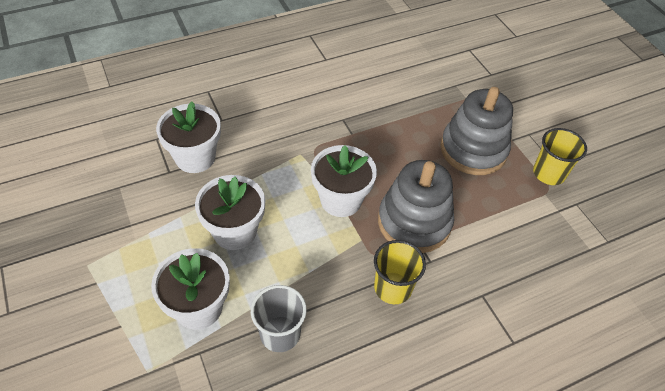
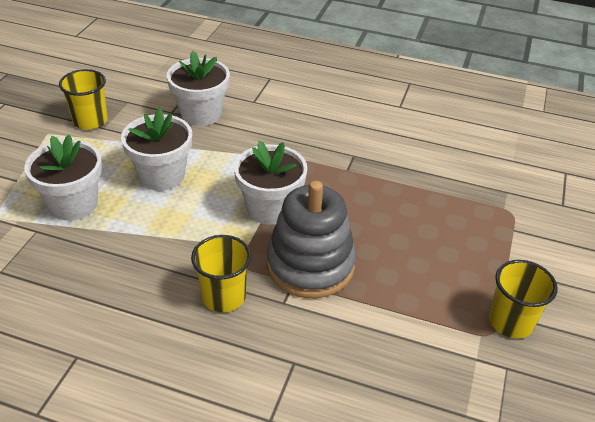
camera: 45 degrees right, 10 degrees down
grey cup [251,285,307,352] -> none
grey stacking toy [440,87,513,175] -> none
none -> yellow cup [59,69,108,129]

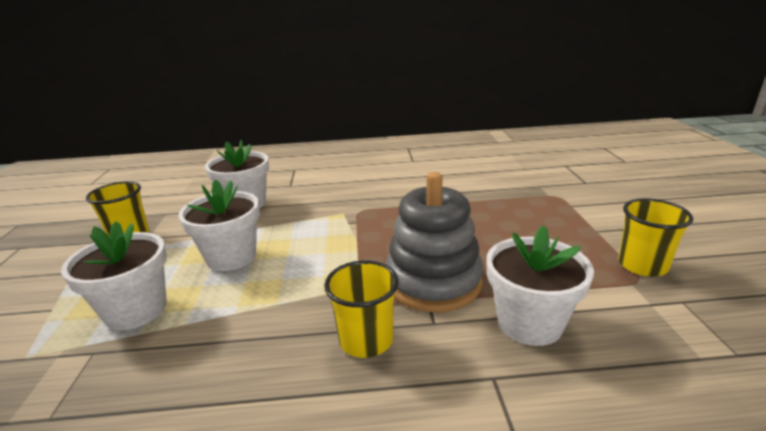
camera: 20 degrees left, 15 degrees down
white flower pot [234,141,307,225] -> white flower pot moved to [487,225,594,346]

